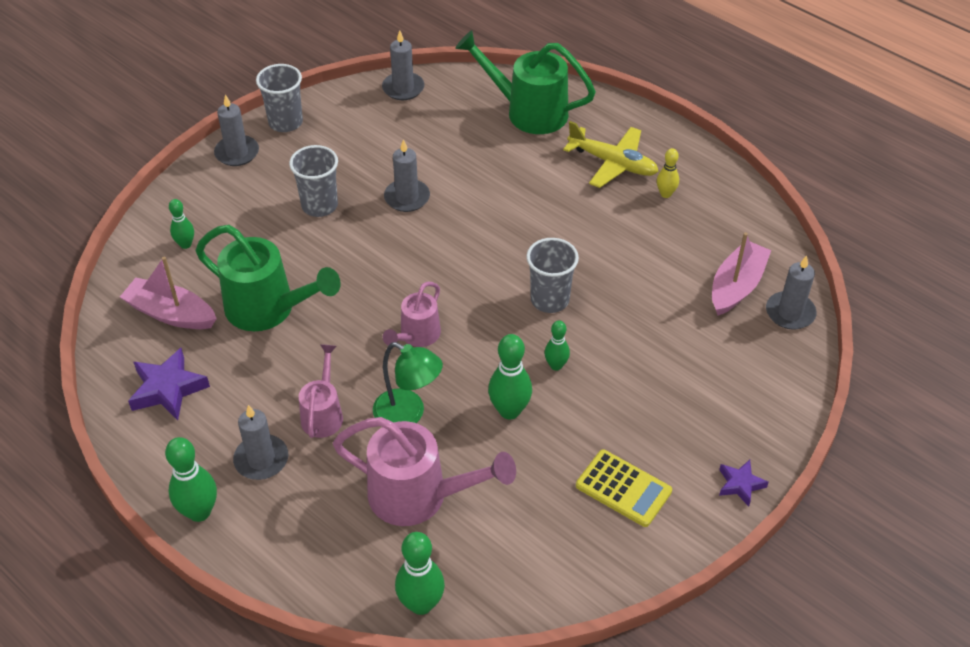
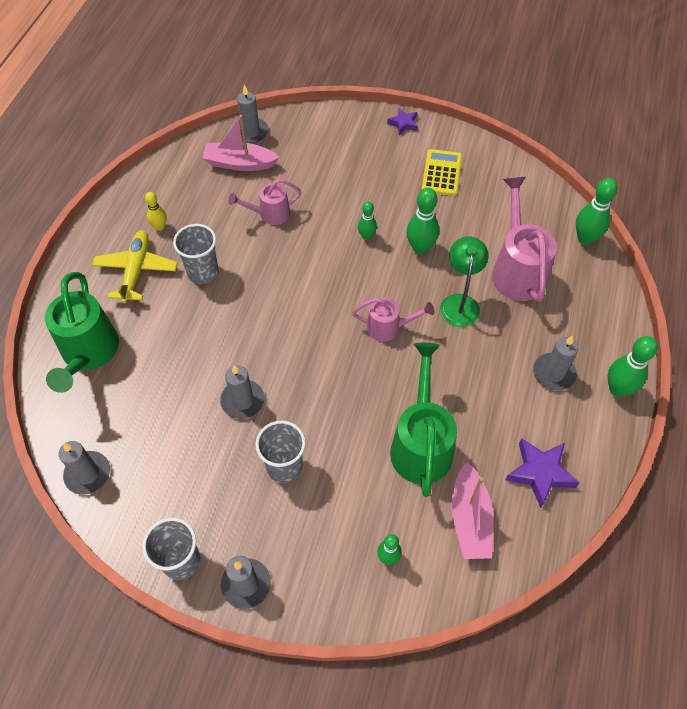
camera: 115 degrees left, 10 degrees up
pink watering can [299,344,343,438] -> pink watering can moved to [228,179,301,225]
grey cup [526,238,579,313] -> grey cup moved to [173,224,219,284]

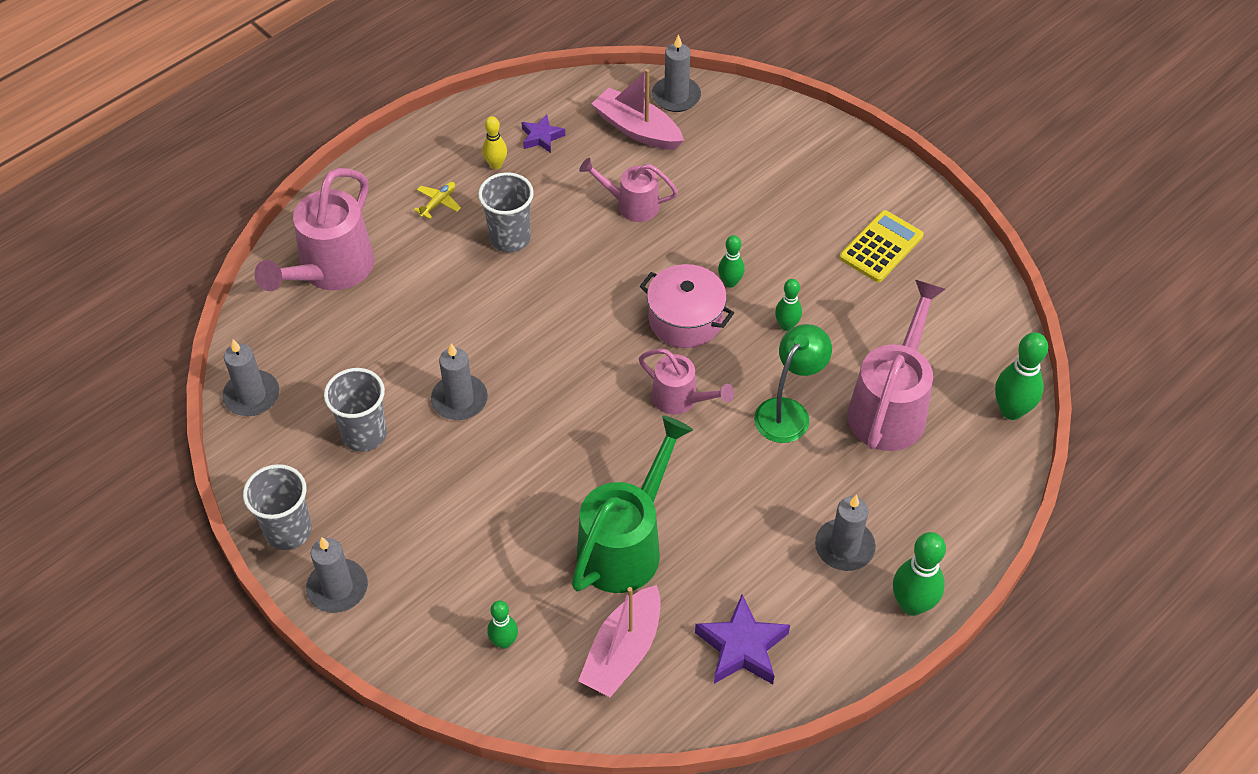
camera: 30 degrees right, 5 degrees down
green watering can [45,272,119,393] -> pink watering can [254,168,374,291]
yellow plane [92,230,178,303] -> yellow plane [414,182,461,219], size x0.47
grey cup [255,421,306,483] -> grey cup moved to [324,368,387,452]
purple star [387,108,418,135] -> purple star moved to [521,115,565,153]
green bowling pin [406,188,439,254] -> green bowling pin [775,279,802,331], size x0.60
none -> pink pot [640,264,734,348]

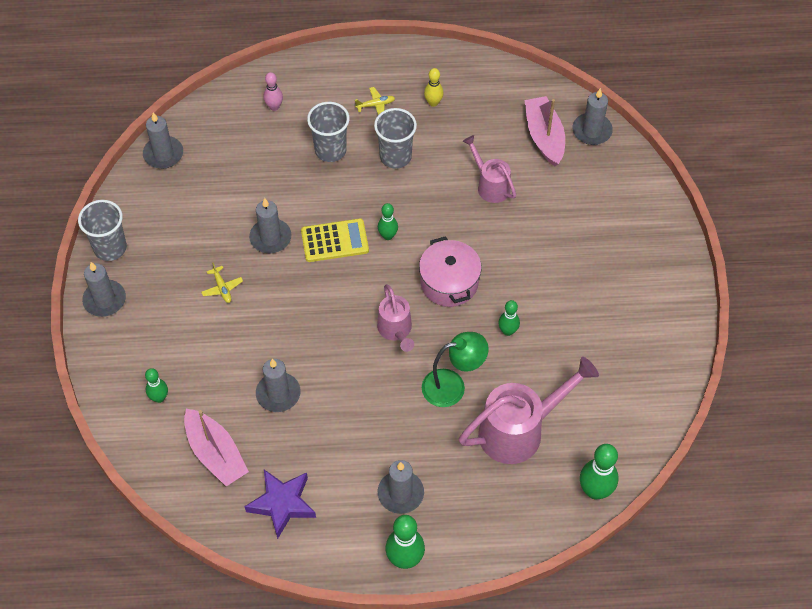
camera: 40 degrees right, 5 degrees up
pink watering can [254,168,374,291] -> pink bowling pin [264,72,283,111]
grey cup [324,368,387,452] -> grey cup moved to [307,102,350,162]
purple star [521,115,565,153] -> none
green watering can [571,416,693,593] -> grey candle [256,359,300,412]
pink boat [578,585,661,697] -> pink boat turned 105 degrees counterclockwise [184,409,249,486]
green bowling pin [718,235,745,288] -> green bowling pin moved to [378,203,398,240]
yellow calculator [839,210,924,282] -> yellow calculator moved to [301,218,369,262]
none -> yellow plane [201,263,243,303]

